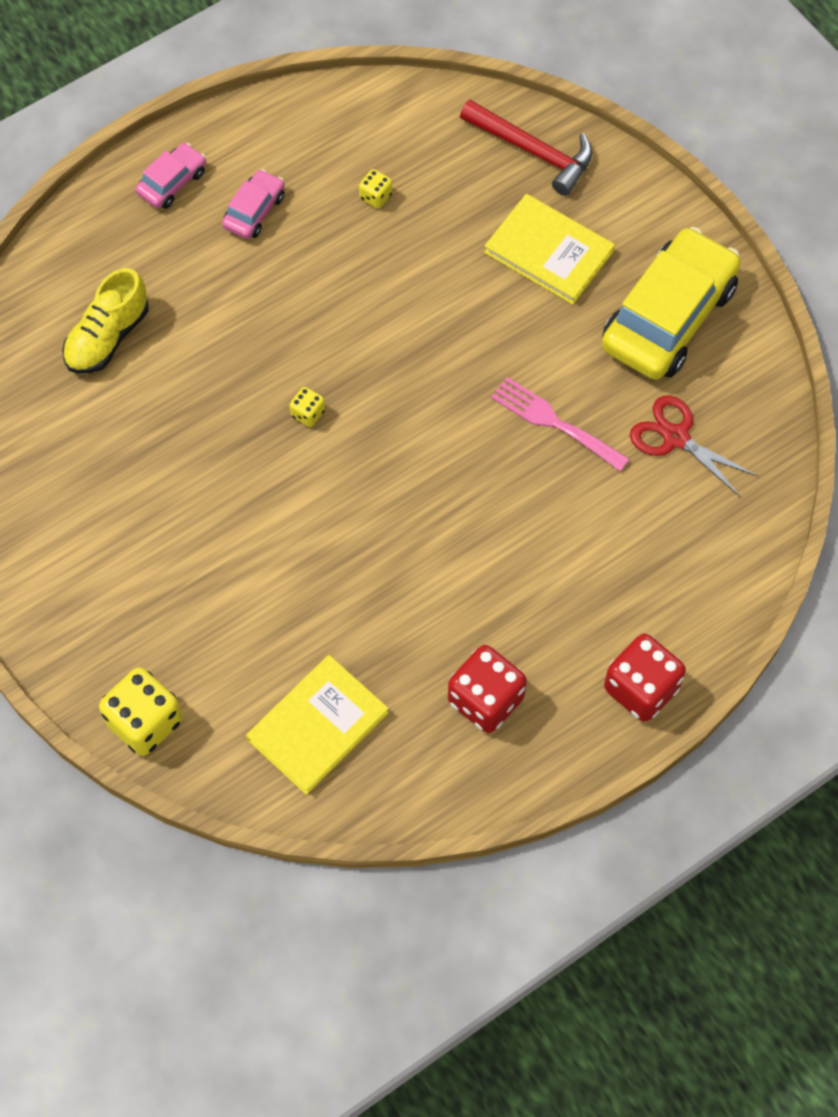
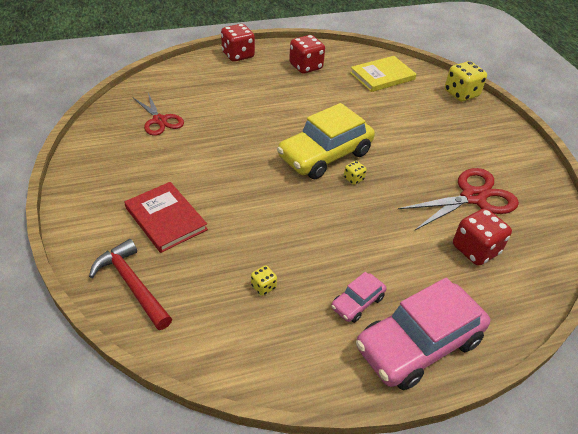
camera: 165 degrees left, 20 degrees down
yellow shoe [62,268,148,374] -> red dice [453,208,512,266]
pink car [135,143,206,209] -> pink car [356,278,490,390], size x2.12
yellow book [484,194,615,305] -> red book [124,182,208,253]
pink fork [491,377,630,471] -> none
yellow car [602,227,741,380] -> yellow car moved to [277,103,375,179]
none -> red scissors [398,168,519,230]

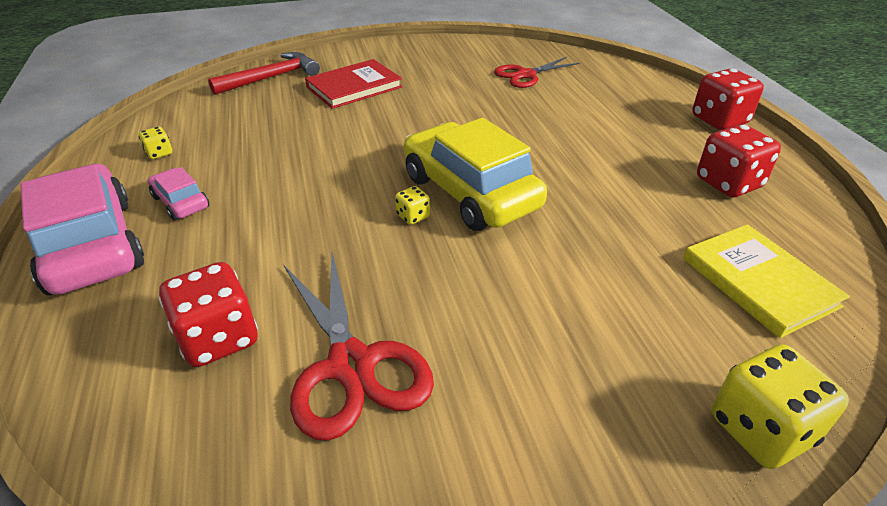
camera: 95 degrees right, 5 degrees down
yellow dice [251,266,277,296] -> yellow dice moved to [139,127,172,159]

